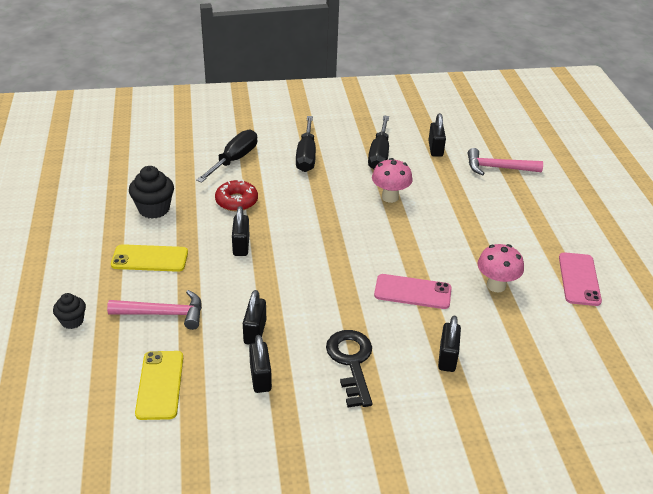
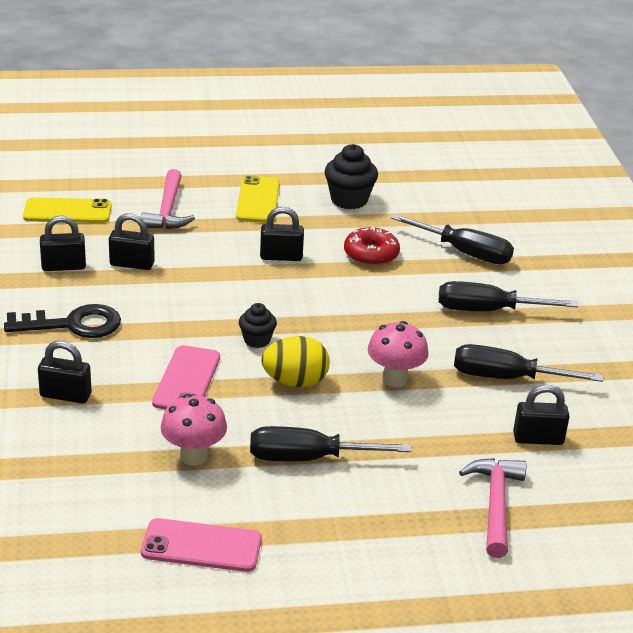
camera: 90 degrees right, 5 degrees down
black cupcake [53,293,86,329] -> black cupcake moved to [239,303,277,348]
none -> black screwdriver [250,426,412,461]
none -> yellow egg [261,336,330,387]

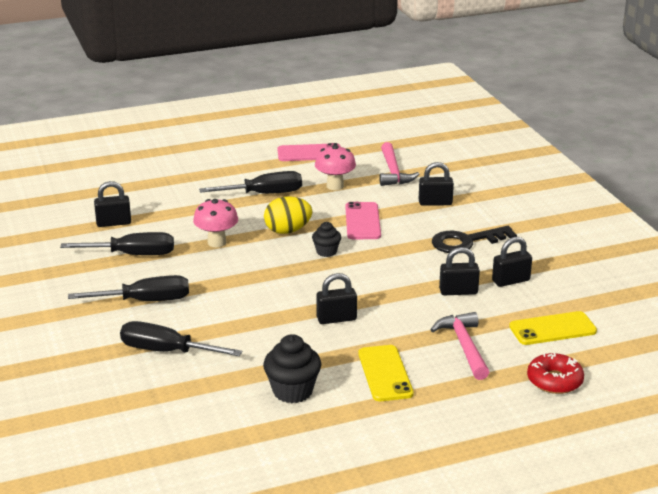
camera: 170 degrees right, 5 degrees down
red donut [344,227,400,266] -> red donut moved to [527,353,584,394]
pink hammer [459,458,527,558] -> pink hammer moved to [379,142,419,186]

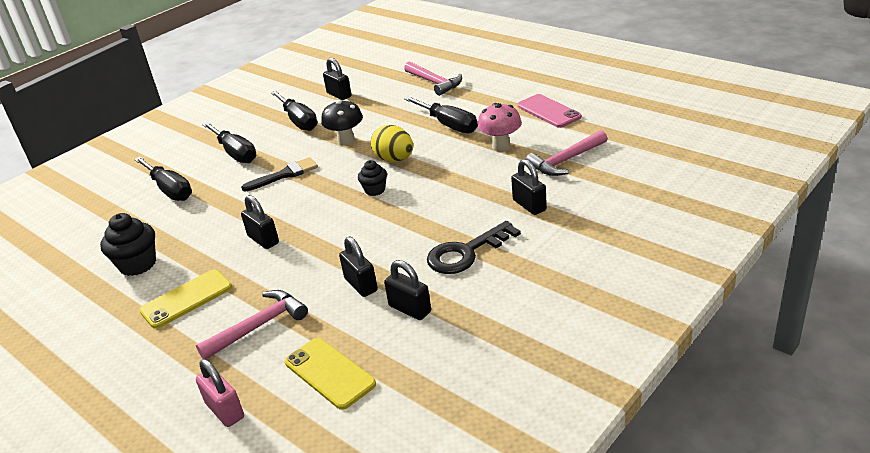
camera: 65 degrees right, 5 degrees up
black screwdriver [120,321,243,356] -> black screwdriver turned 150 degrees clockwise [134,157,192,201]
pink mushroom [193,199,238,247] -> black mushroom [321,99,363,145]
pink phone [345,202,381,239] -> none
black key [432,226,517,253] -> black key turned 75 degrees counterclockwise [427,221,521,274]
red donut [527,353,584,394] -> pink padlock [196,359,244,427]
none -> black brush [241,157,318,192]
none -> pink hammer [404,62,462,96]

